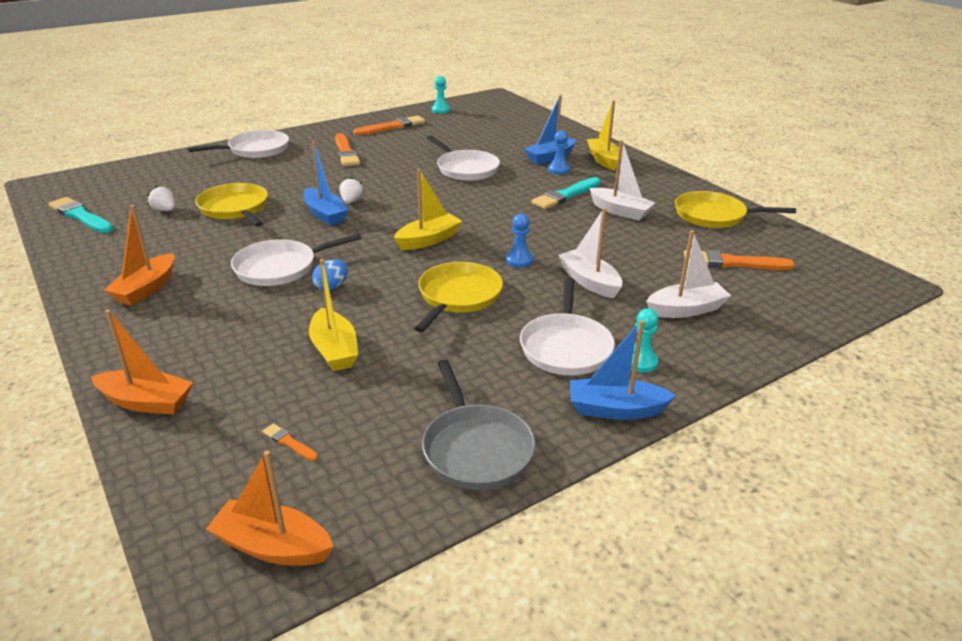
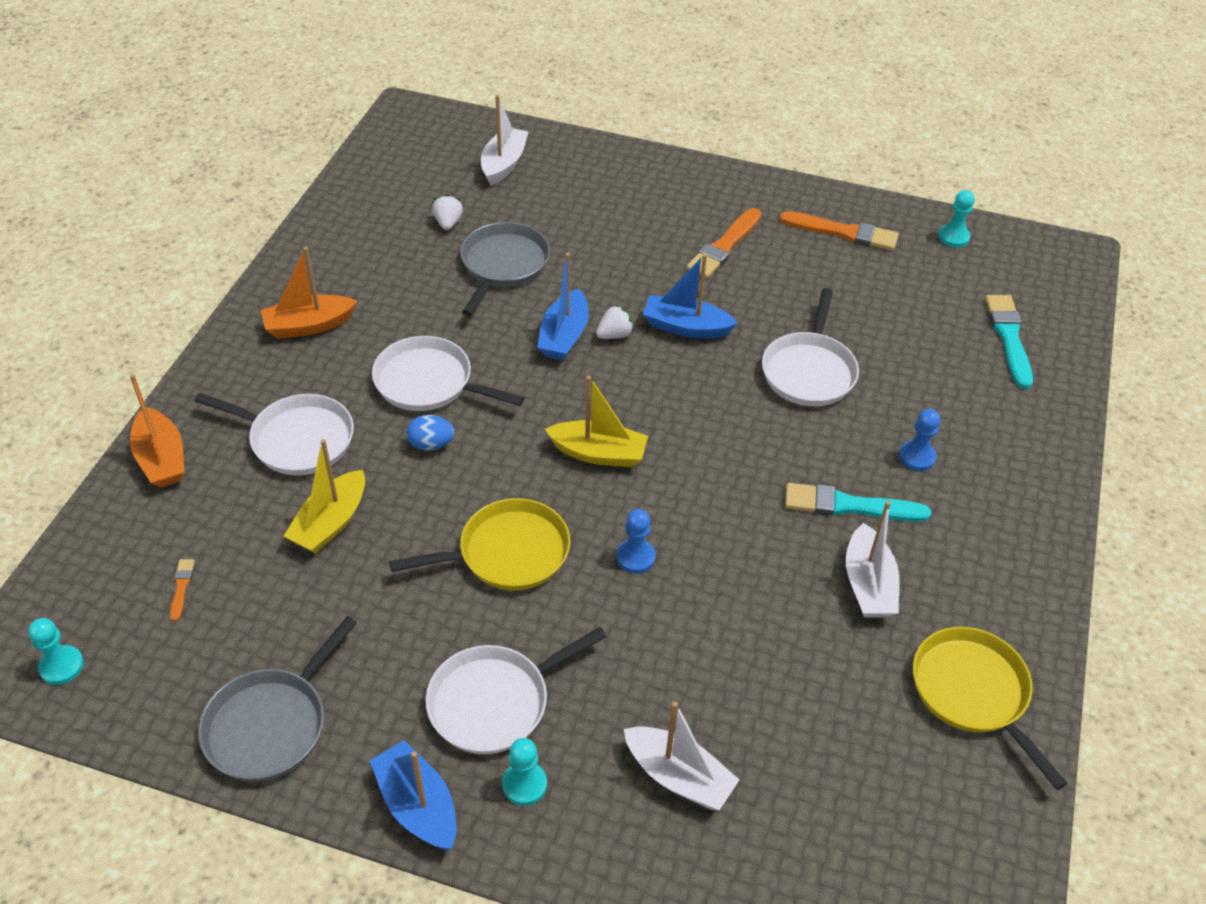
camera: 50 degrees right, 15 degrees up
turquoise brush [48,197,113,233] -> turquoise brush moved to [985,295,1033,389]
white pan [188,130,289,158] -> white pan moved to [194,393,354,475]
yellow pan [195,183,268,227] -> grey pan [460,222,550,316]
orange boat [206,450,334,566] -> turquoise pawn [28,618,84,685]
blue boat [524,95,576,165] -> blue boat moved to [643,254,738,339]
white boat [558,208,622,298] -> white boat moved to [481,95,528,186]
yellow boat [587,100,622,171] -> none
orange brush [684,250,795,270] -> none

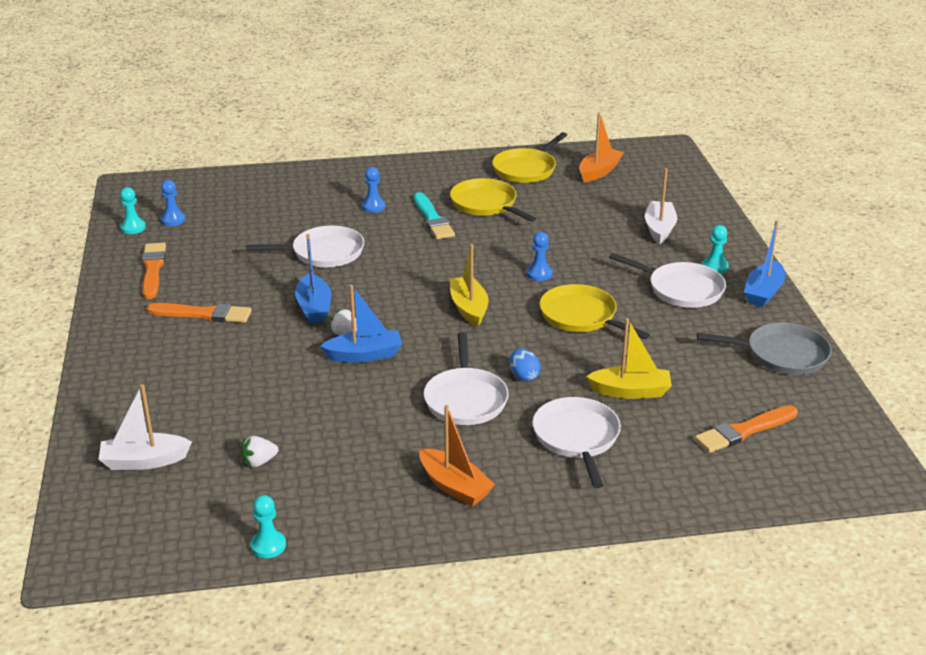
camera: 115 degrees left, 15 degrees down
turquoise pawn [28,618,84,685] -> turquoise pawn moved to [251,495,286,558]
orange boat [130,374,184,488] -> orange boat moved to [579,113,624,182]
orange brush [170,559,195,621] -> orange brush [695,405,798,453], size x2.12
grey pan [460,222,550,316] -> none
white boat [846,501,899,617] -> yellow pan [450,178,536,222]
turquoise brush [985,295,1033,389] -> none
none -> blue pawn [161,180,186,226]

